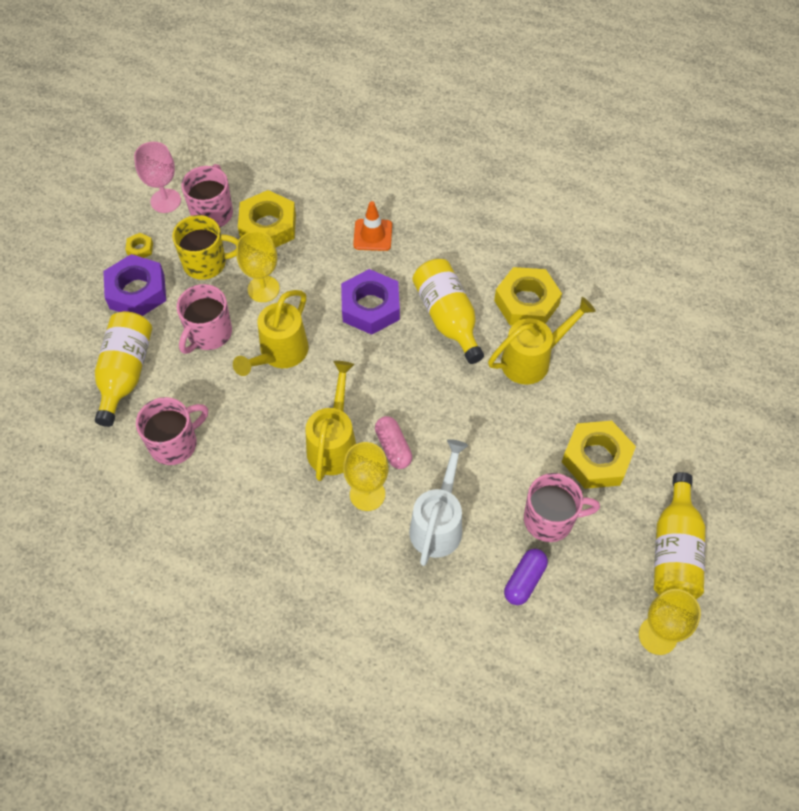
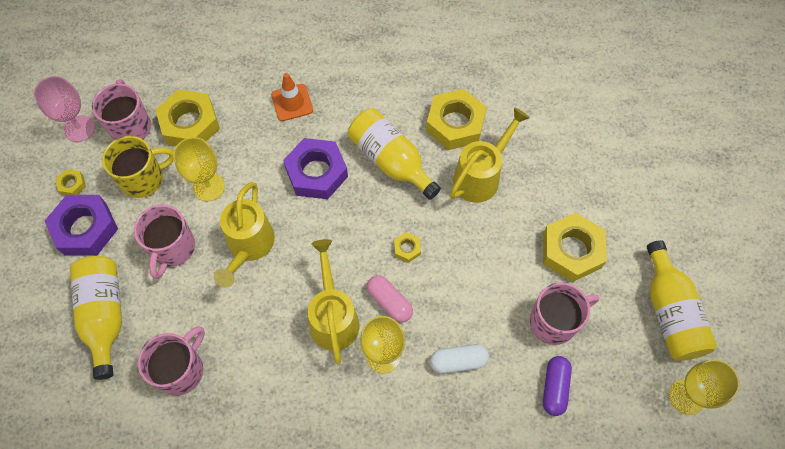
camera: 20 degrees left, 5 degrees up
white watering can [409,439,468,566] -> white capsule [430,344,489,374]
none -> yellow nut [394,232,421,263]

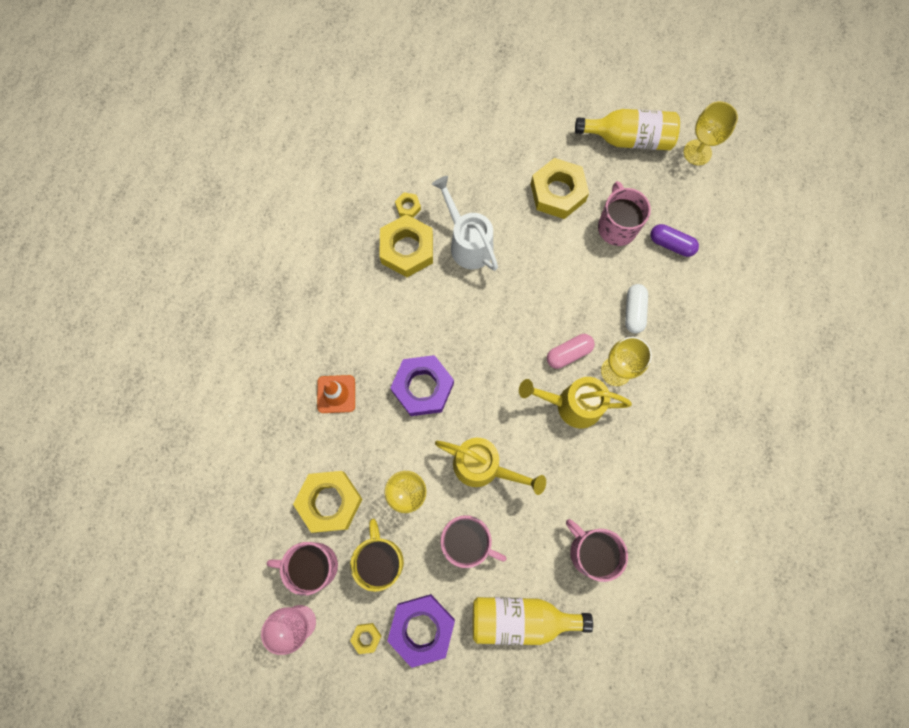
camera: 75 degrees left, 10 degrees up
yellow bottle [348,108,441,200] -> none
yellow nut [394,232,421,263] -> yellow nut moved to [395,192,421,218]
yellow watering can [450,107,530,203] -> white watering can [432,176,498,271]

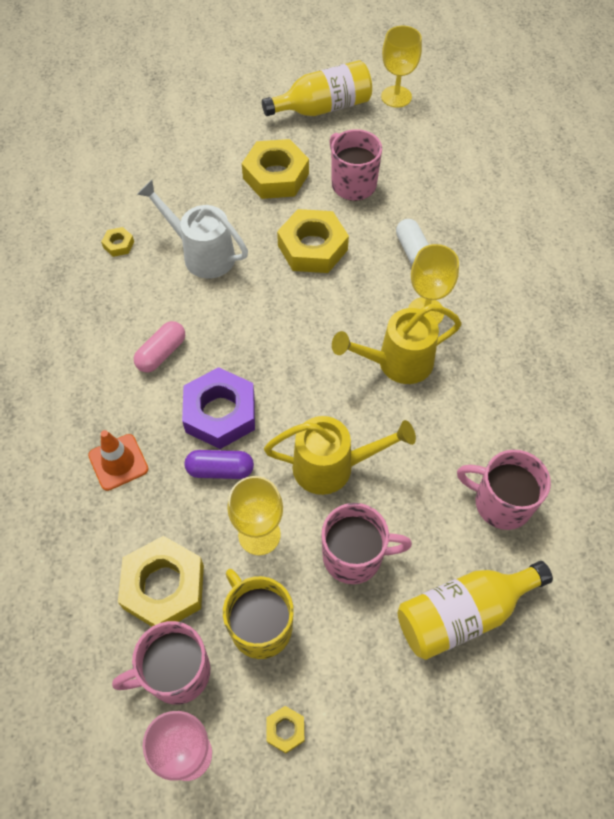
camera: 25 degrees left, 15 degrees down
yellow nut [379,214,433,277] -> yellow nut moved to [277,209,349,273]
purple nut [387,594,455,668] -> none
pink capsule [547,334,595,369] -> pink capsule moved to [134,321,185,372]
purple capsule [650,224,699,257] -> purple capsule moved to [185,450,254,479]

